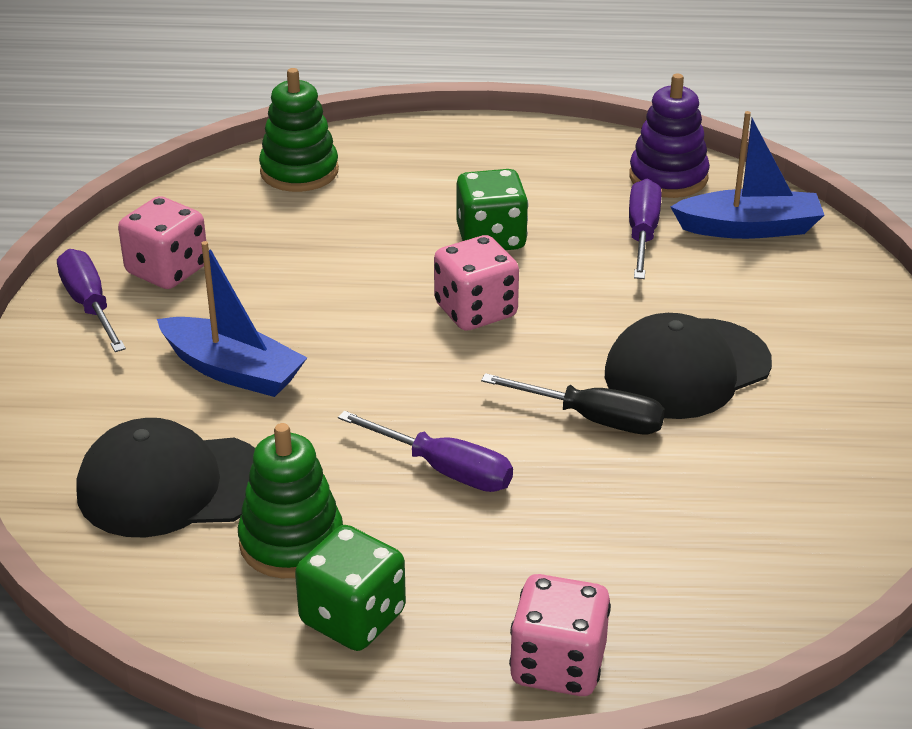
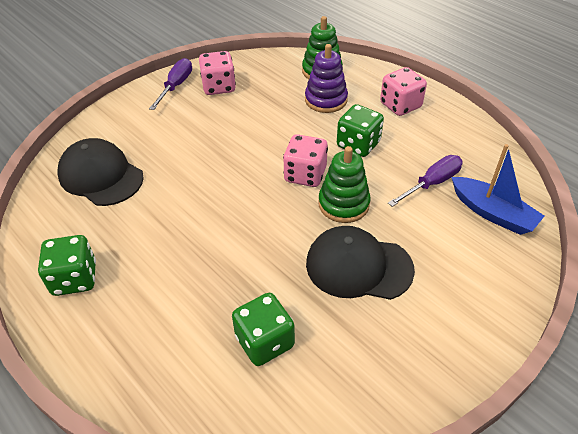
camera: 45 degrees right, 10 degrees up
blue boat [157,241,307,397] -> none
green stacking toy [238,423,343,578] -> green stacking toy moved to [318,146,371,223]
purple screwdriver [338,411,513,492] -> none
black screwdriver [481,373,665,435] -> none
pink dice [509,574,611,696] -> pink dice moved to [380,67,427,116]
purple stacking toy [629,73,710,198] -> purple stacking toy moved to [305,44,348,113]
none -> green dice [232,293,295,366]

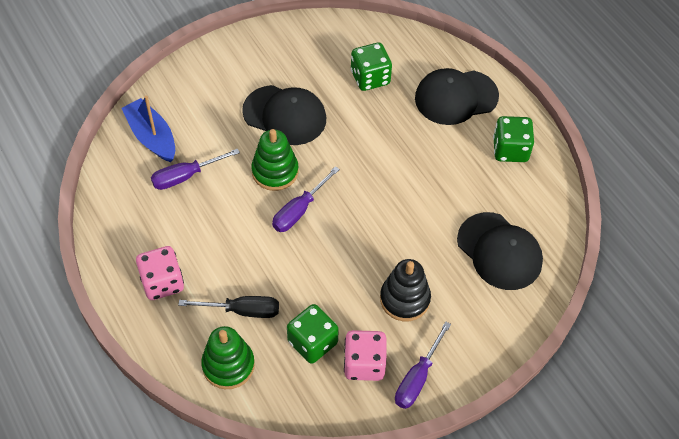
camera: 170 degrees left, 10 degrees up
pink dice [283,134,328,187] -> purple screwdriver [272,166,340,232]
purple stacking toy [305,44,348,113] -> black screwdriver [178,296,279,318]
green dice [337,104,384,157] -> green dice moved to [287,304,339,364]
none -> black stacking toy [380,259,431,321]
none -> black cap [415,68,499,125]

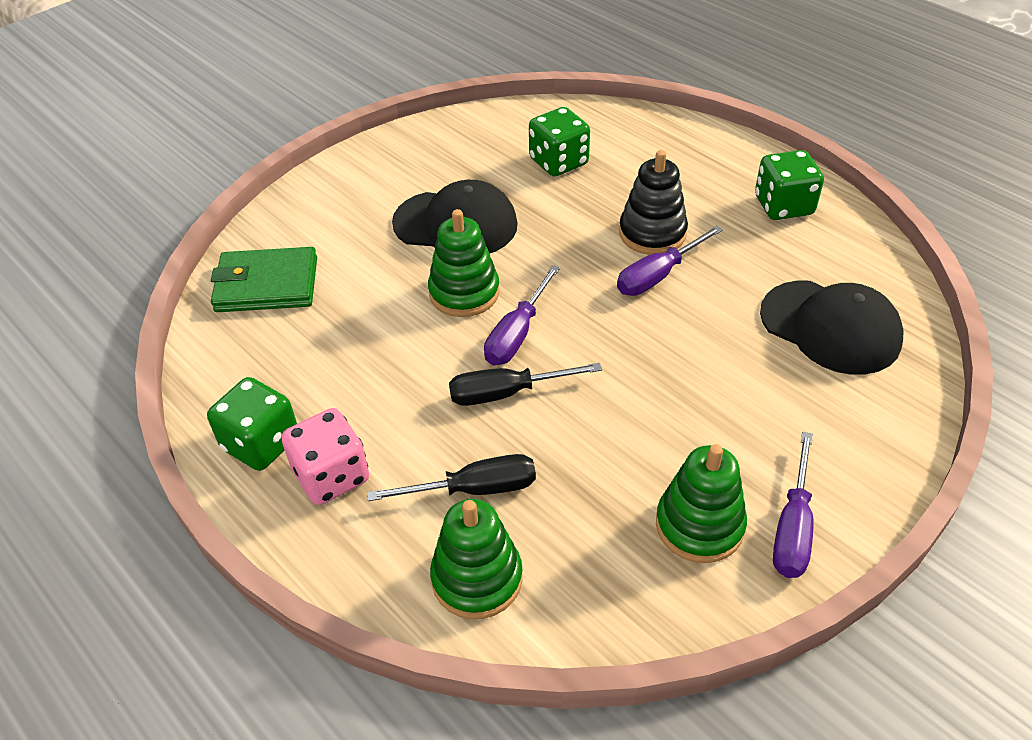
camera: 10 degrees left, 10 degrees down
blue boat [122,96,175,162] -> green wallet [211,247,317,312]
purple screwdriver [151,148,240,190] -> purple screwdriver moved to [617,226,723,296]
green dice [287,304,339,364] -> green dice moved to [207,377,297,471]
pink dice [344,330,386,381] -> green stacking toy [656,444,747,563]
black stacking toy [380,259,431,321] -> black stacking toy moved to [619,150,688,255]
black cap [415,68,499,125] -> none
none -> black screwdriver [449,363,602,406]

